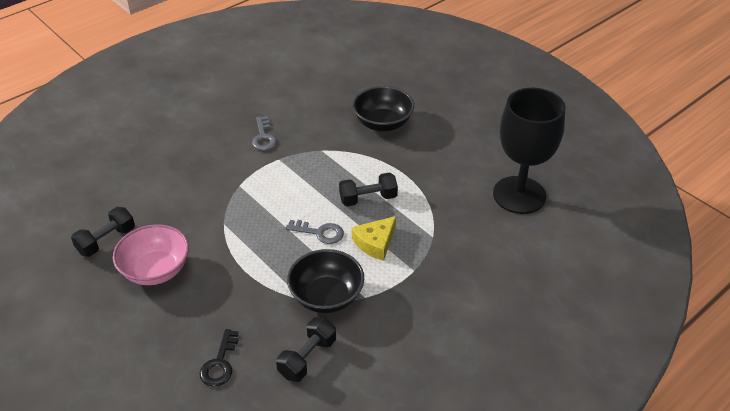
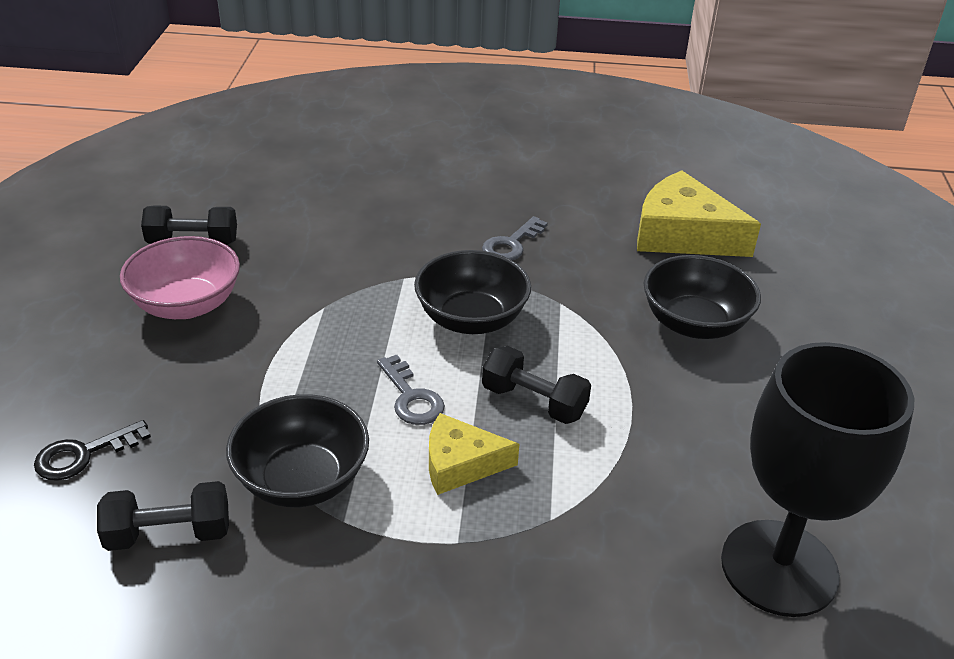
camera: 45 degrees right, 5 degrees down
none -> black bowl [414,250,531,334]
none -> yellow cheese [637,170,761,257]

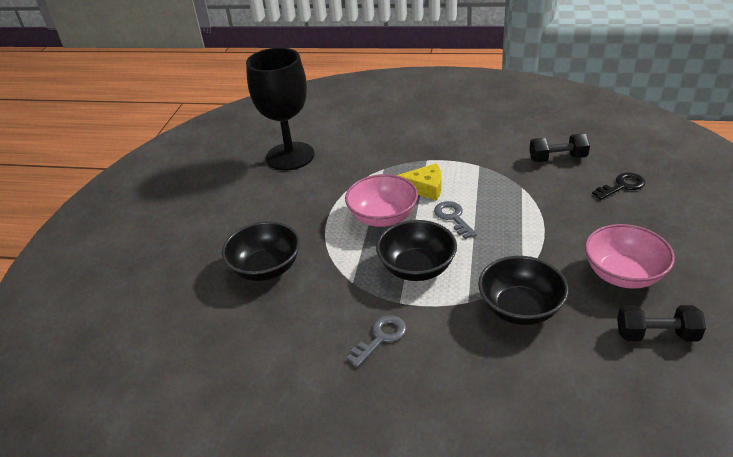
camera: 170 degrees left, 0 degrees up
black bowl [226,394,369,507] -> black bowl moved to [478,256,569,325]
black dumbbell [482,346,591,424] -> pink bowl [345,174,418,227]
yellow cheese [637,170,761,257] -> none

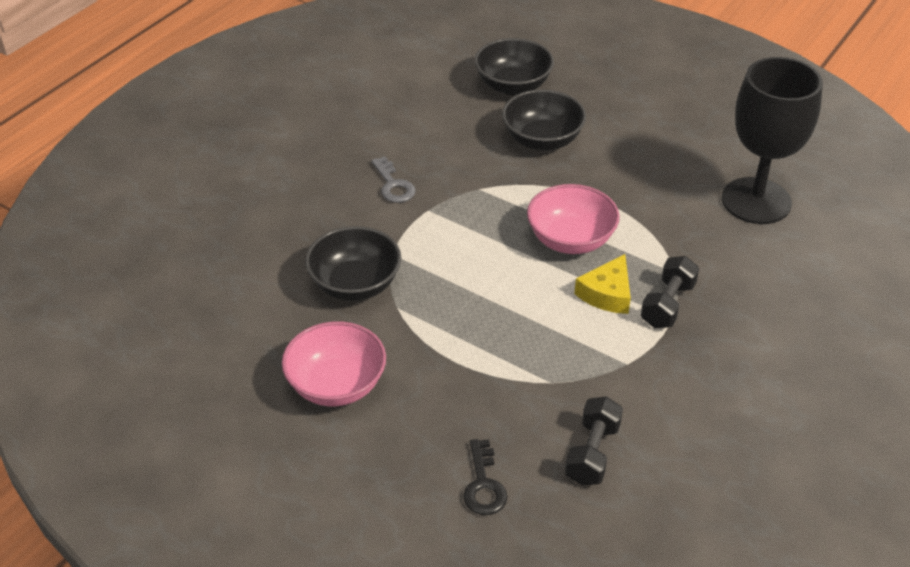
camera: 110 degrees right, 5 degrees up
black bowl [376,220,457,281] -> black bowl moved to [474,38,554,95]
grey key [434,201,477,239] -> none
black dumbbell [617,305,706,342] -> black dumbbell moved to [641,256,699,328]

